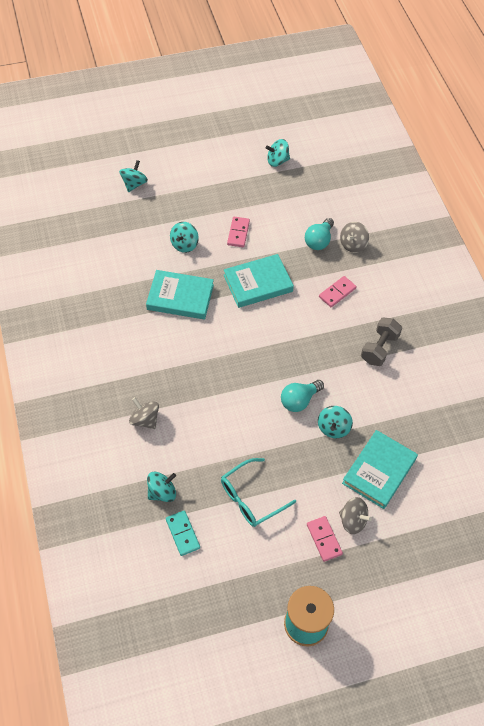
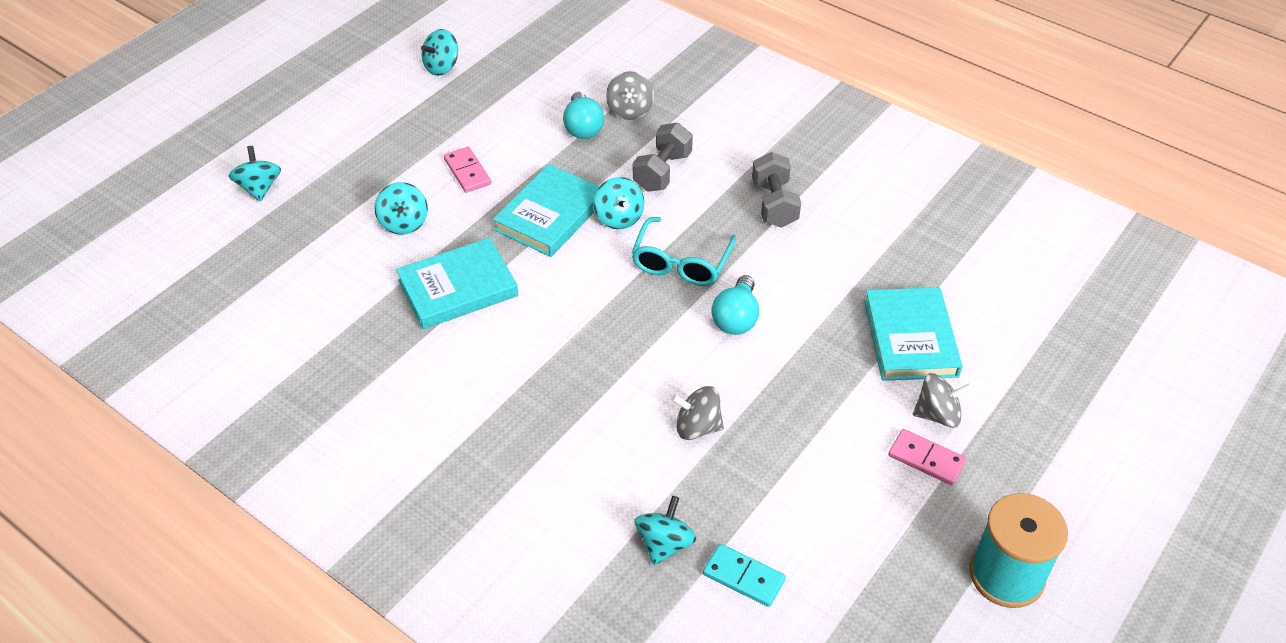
camera: 35 degrees left, 10 degrees down
grey spinning top [129,397,159,429] -> grey spinning top moved to [671,386,724,440]
turquoise glasses [221,458,296,527] -> turquoise glasses moved to [631,217,736,286]
turquoise spinning top [318,406,353,438] -> turquoise spinning top moved to [594,177,644,229]
pink domino [319,276,356,307] -> grey dumbbell [633,122,693,192]

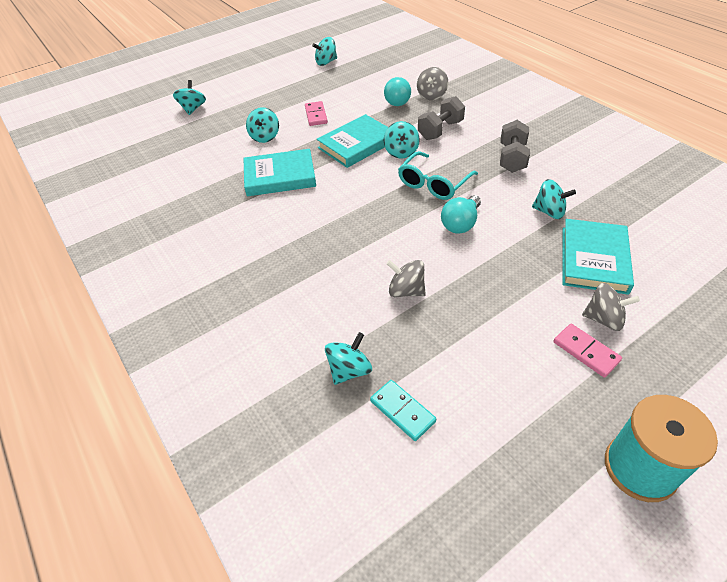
camera: 20 degrees right, 0 degrees up
none -> turquoise spinning top [532,179,576,219]

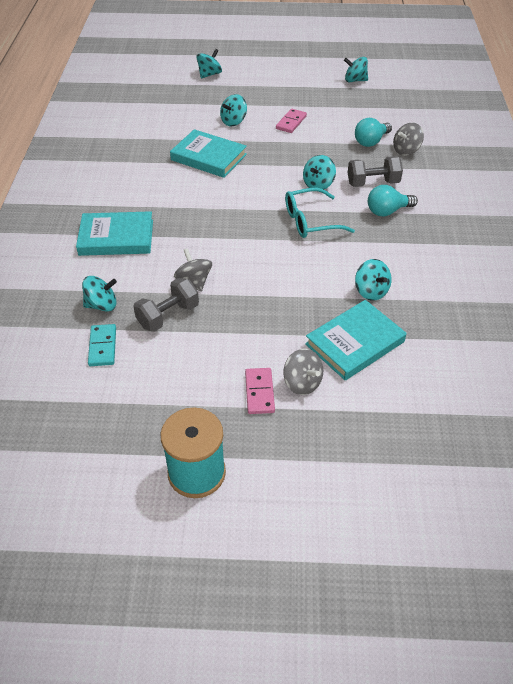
camera: 35 degrees right, 0 degrees up
turquoise book [317,114,388,168] -> turquoise book moved to [76,211,153,256]
turquoise light bulb [441,195,481,234] -> turquoise light bulb moved to [368,185,418,216]
grey dumbbell [500,120,530,173] -> grey dumbbell moved to [133,278,199,332]

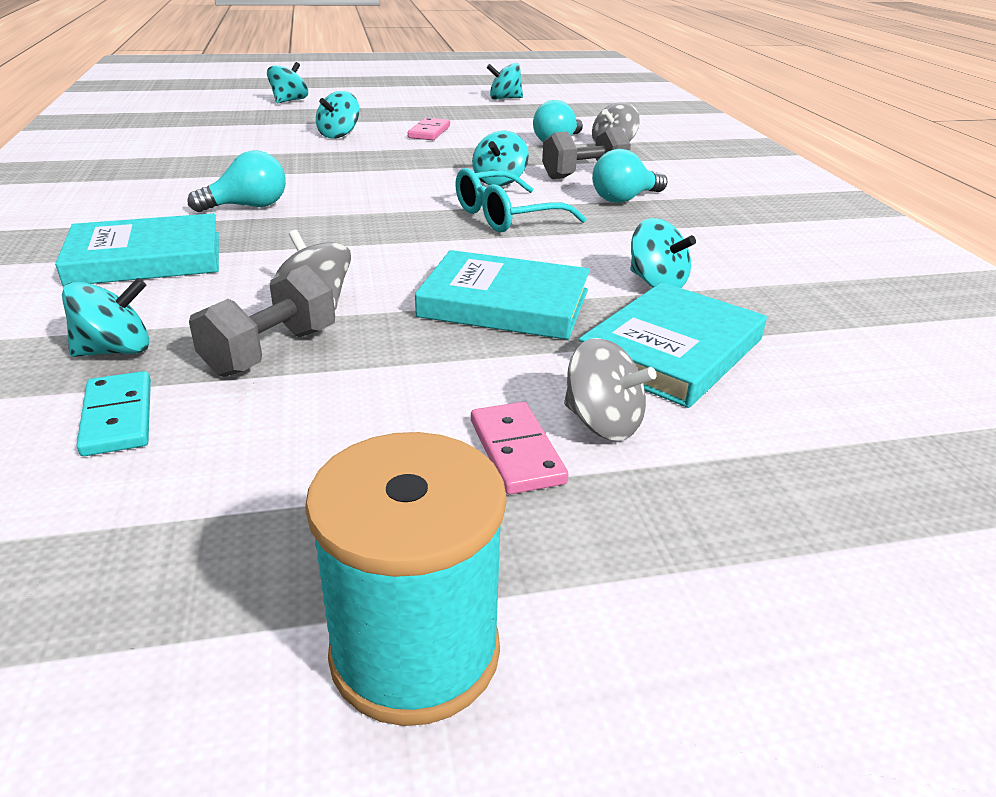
camera: 15 degrees left, 15 degrees down
turquoise book [170,129,247,178] -> turquoise book moved to [415,250,590,340]
none -> turquoise light bulb [187,151,286,212]

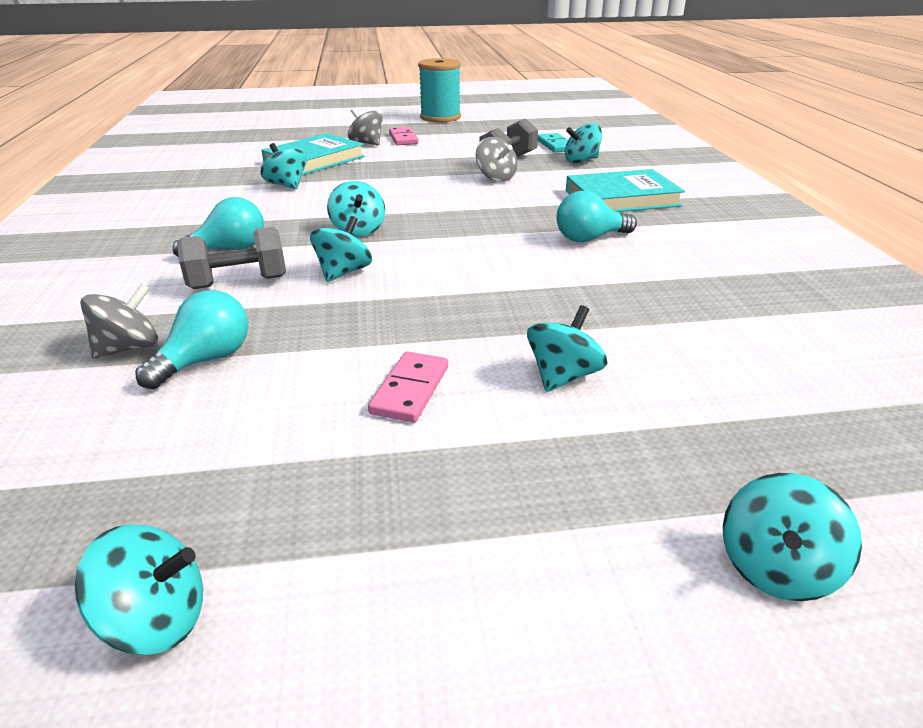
camera: 175 degrees left, 0 degrees up
turquoise book [415,250,590,340] -> none
turquoise glasses [455,168,587,232] -> turquoise spinning top [327,181,385,237]

